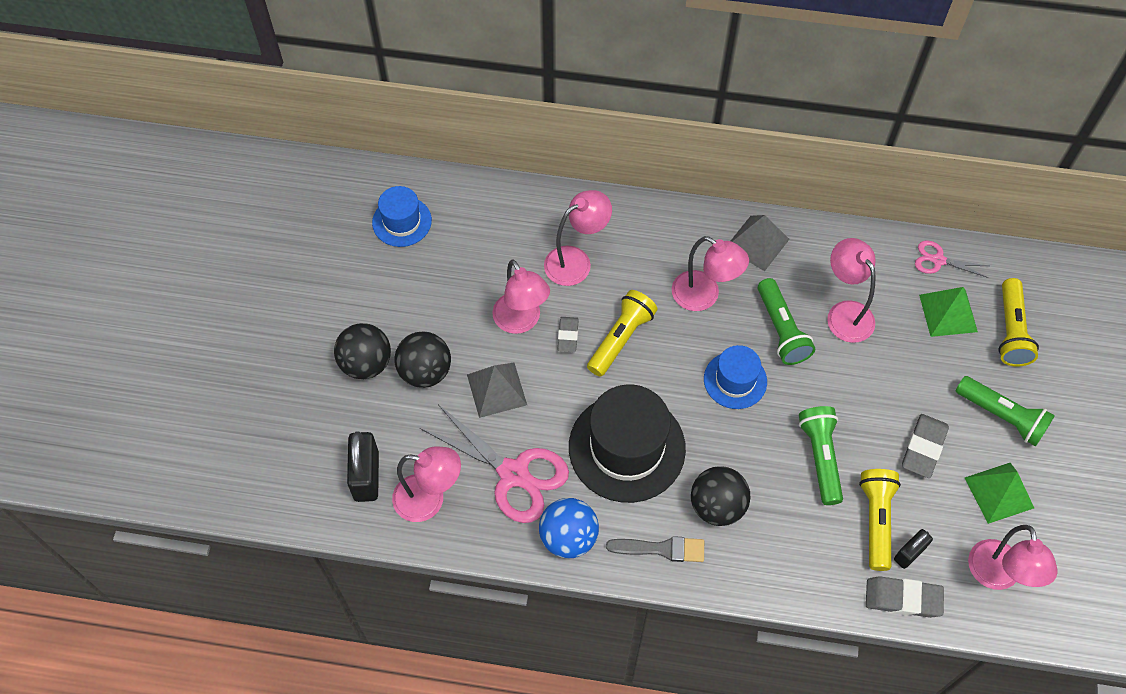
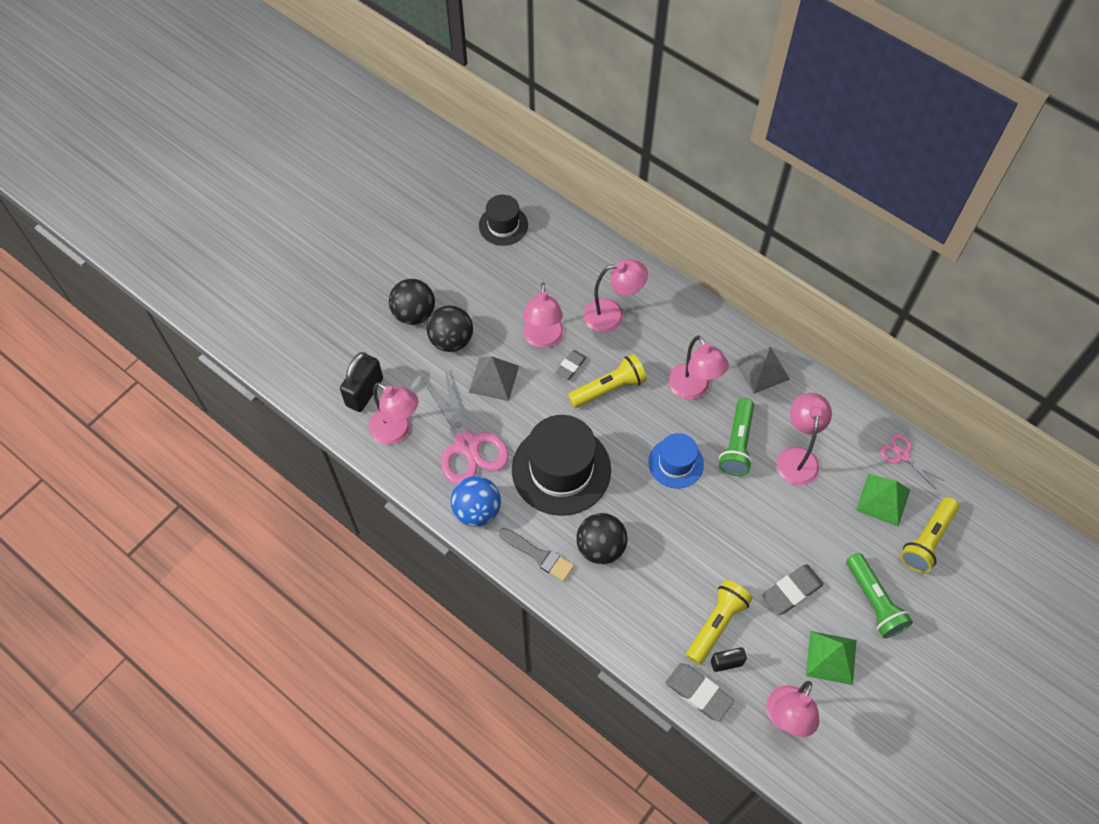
camera: 30 degrees right, 0 degrees up
blue hat [372,186,432,247] -> black hat [479,195,528,246]
green flashlight [799,406,843,505] -> none

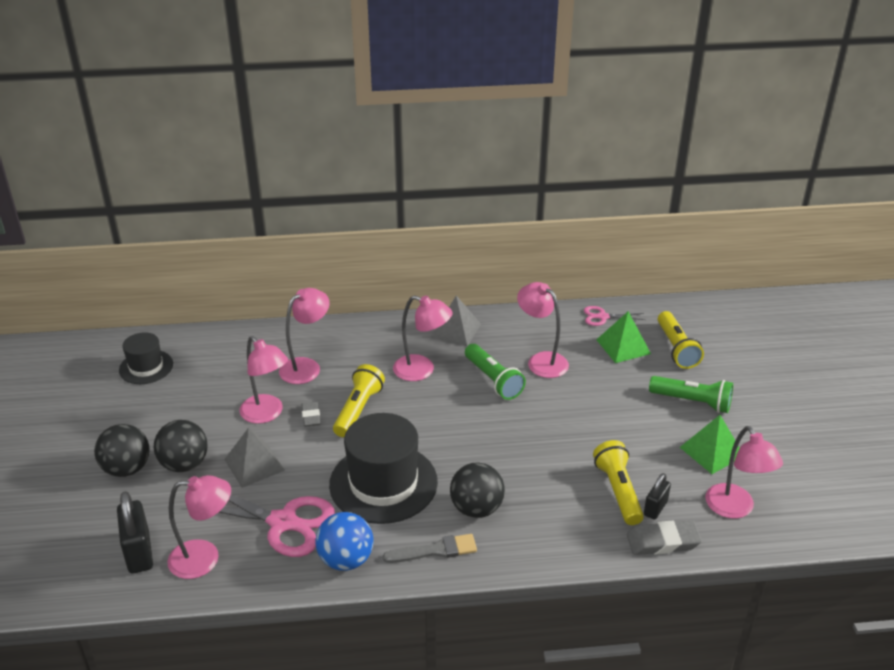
camera: 45 degrees left, 25 degrees down
blue hat [648,433,704,488] -> none
grey eraser [762,564,824,615] -> none

